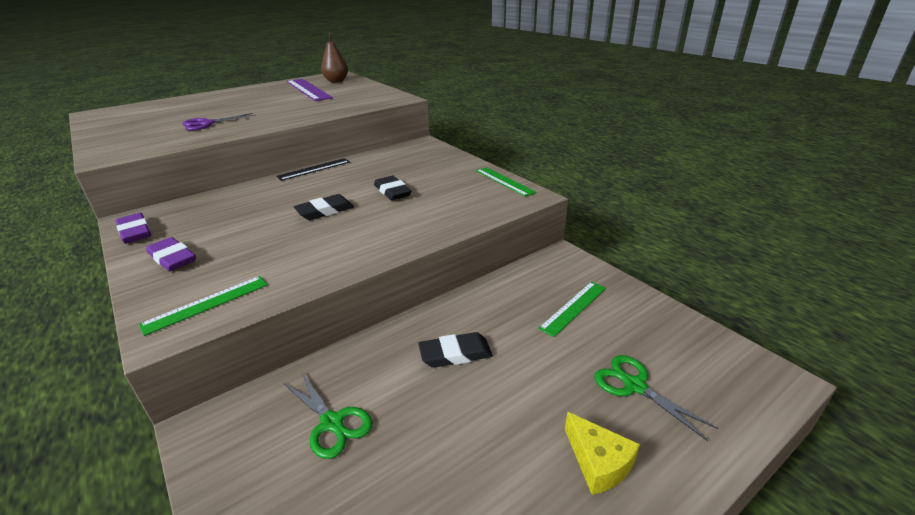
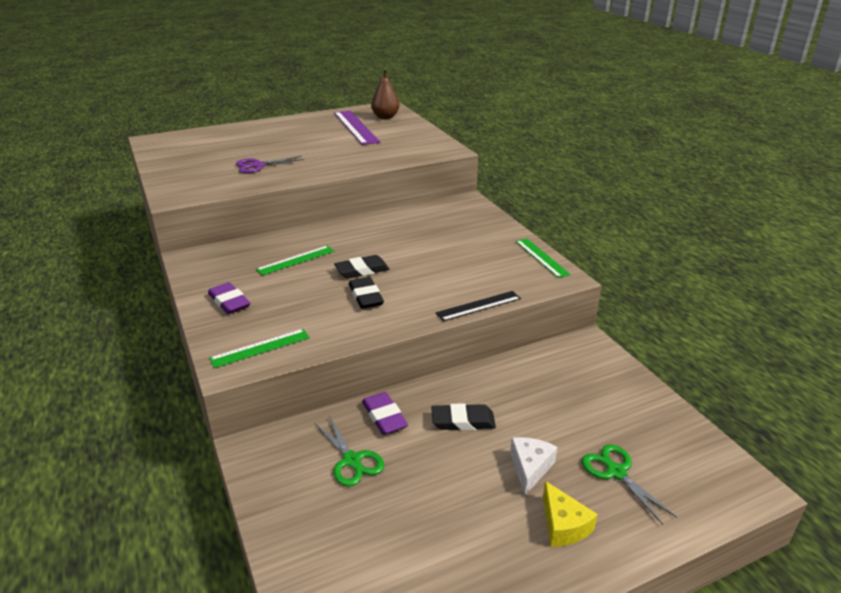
camera: 10 degrees right, 0 degrees up
purple eraser [116,213,151,244] -> purple eraser moved to [362,392,408,435]
black ruler [276,158,350,181] -> black ruler moved to [436,291,521,321]
black eraser [374,176,412,200] -> black eraser moved to [349,277,384,309]
green ruler [538,282,606,337] -> green ruler moved to [256,246,334,276]
none -> white cheese [510,437,558,495]

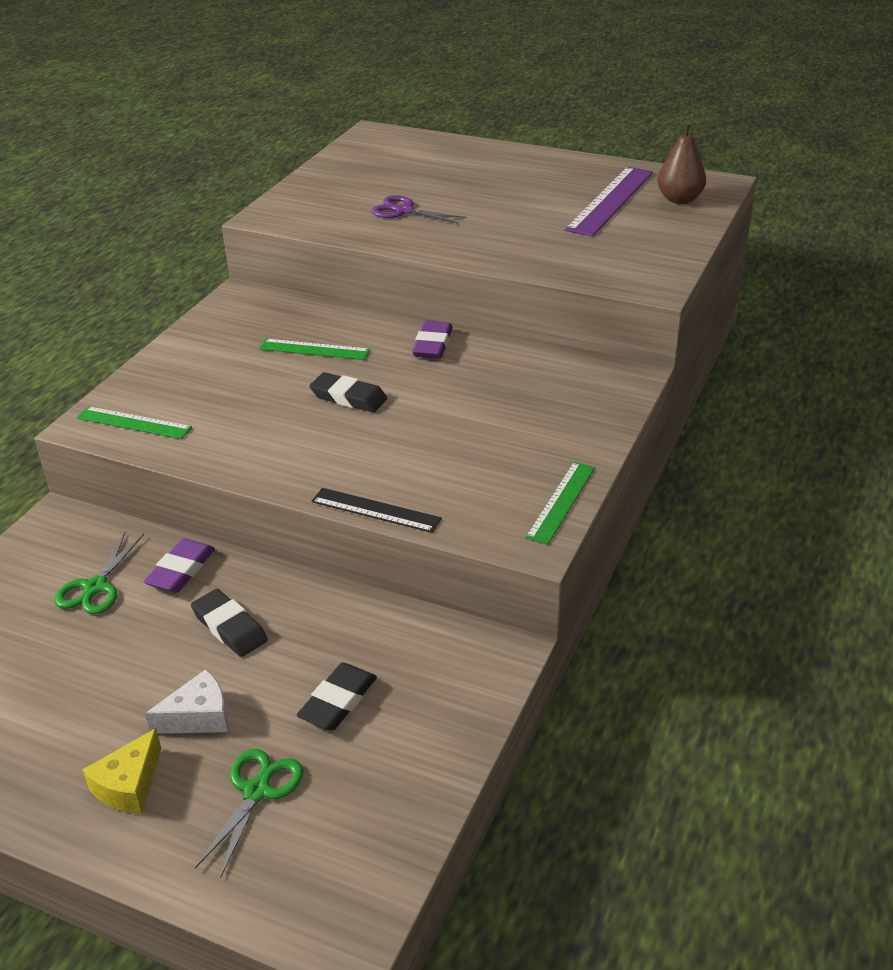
camera: 50 degrees right, 5 degrees up
purple eraser [208,282,250,314] -> purple eraser moved to [412,321,453,359]
black eraser [349,277,384,309] -> black eraser moved to [297,663,377,730]

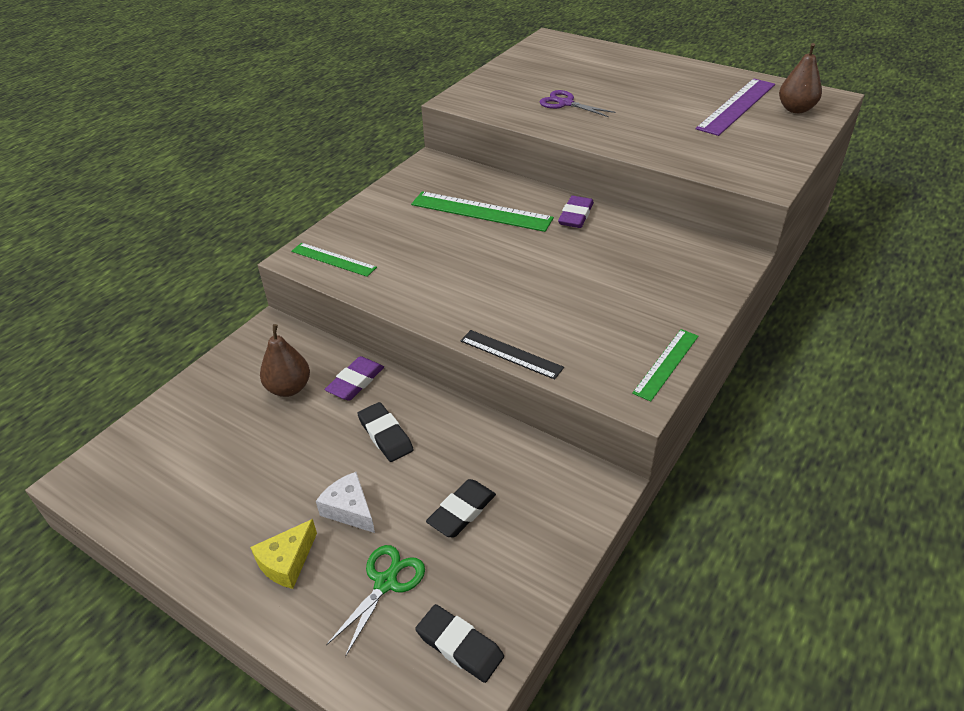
camera: 10 degrees right, 5 degrees up
green scissors [54,532,144,615] -> brown pear [260,324,310,397]
white cheese [145,669,228,734] -> white cheese turned 120 degrees counterclockwise [316,472,375,533]
green ruler [259,339,370,360] -> green ruler [411,191,554,232], size x1.64
black eraser [309,372,387,412] -> black eraser moved to [415,604,504,683]

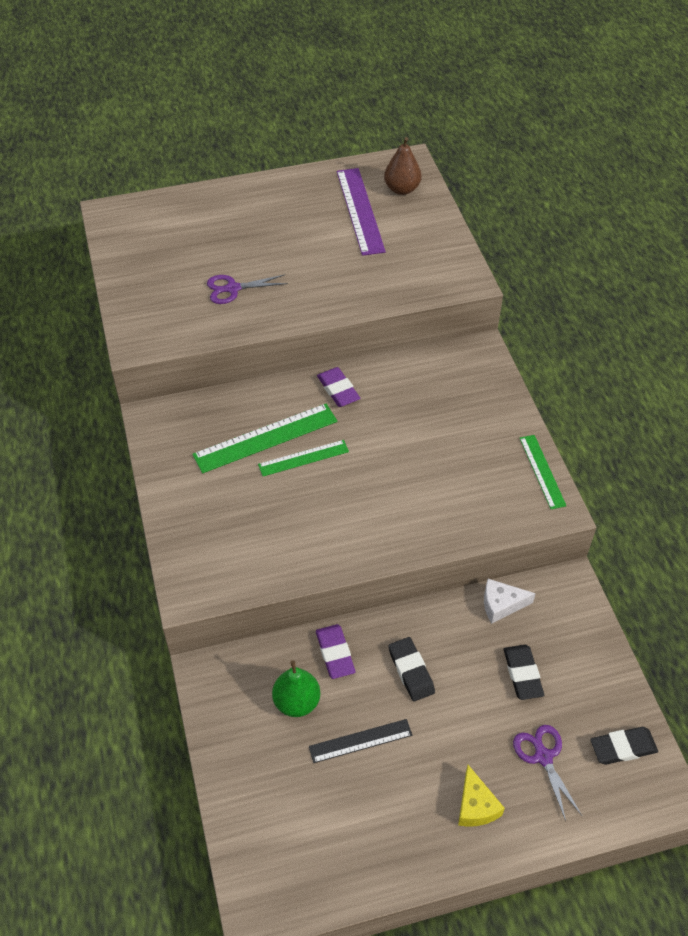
camera: 50 degrees left, 10 degrees up
brown pear [260,324,310,397] -> green pear [272,660,321,717]
green ruler [291,243,377,277] -> green ruler moved to [258,440,349,476]
white cheese [316,472,375,533] -> white cheese moved to [484,579,536,623]
green scissors [326,545,425,657] -> purple scissors [513,725,582,821]
black eraser [357,402,414,462] -> black eraser turned 60 degrees clockwise [388,637,435,701]
black ruler [460,330,564,380] -> black ruler moved to [309,719,412,763]

